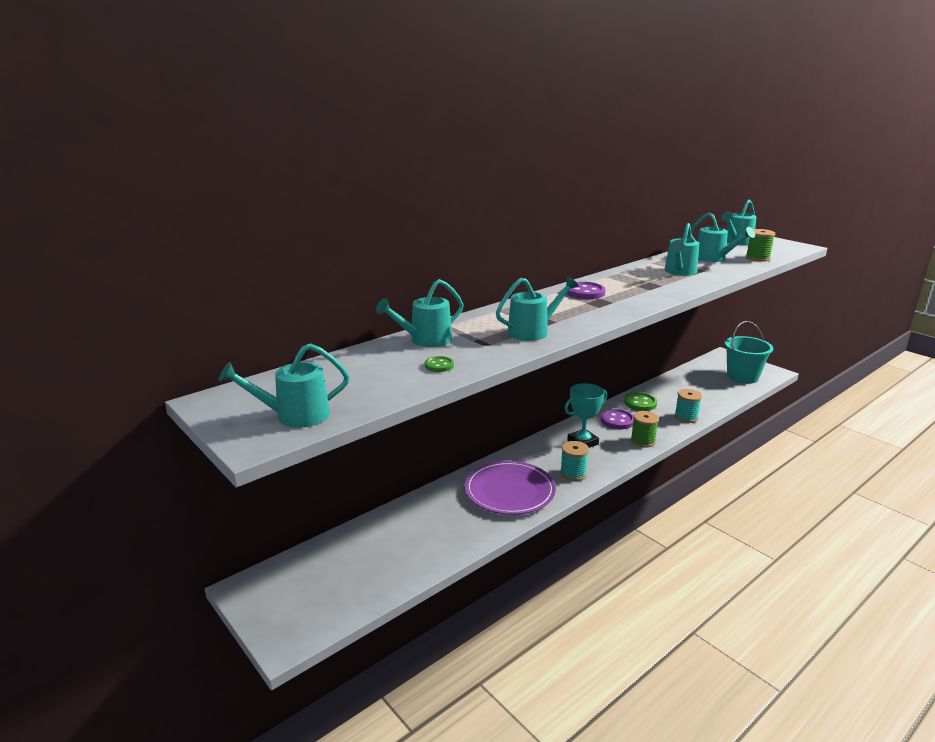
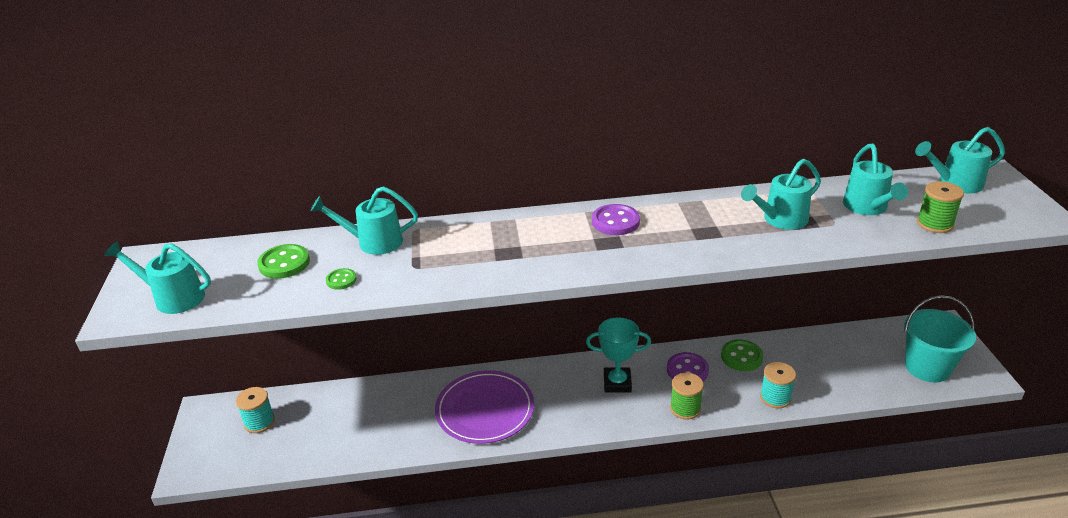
camera: 35 degrees right, 10 degrees up
turquoise watering can [496,276,579,341] -> none
turquoise spool [560,441,589,481] -> turquoise spool moved to [236,387,275,433]
none -> green button [257,244,310,279]

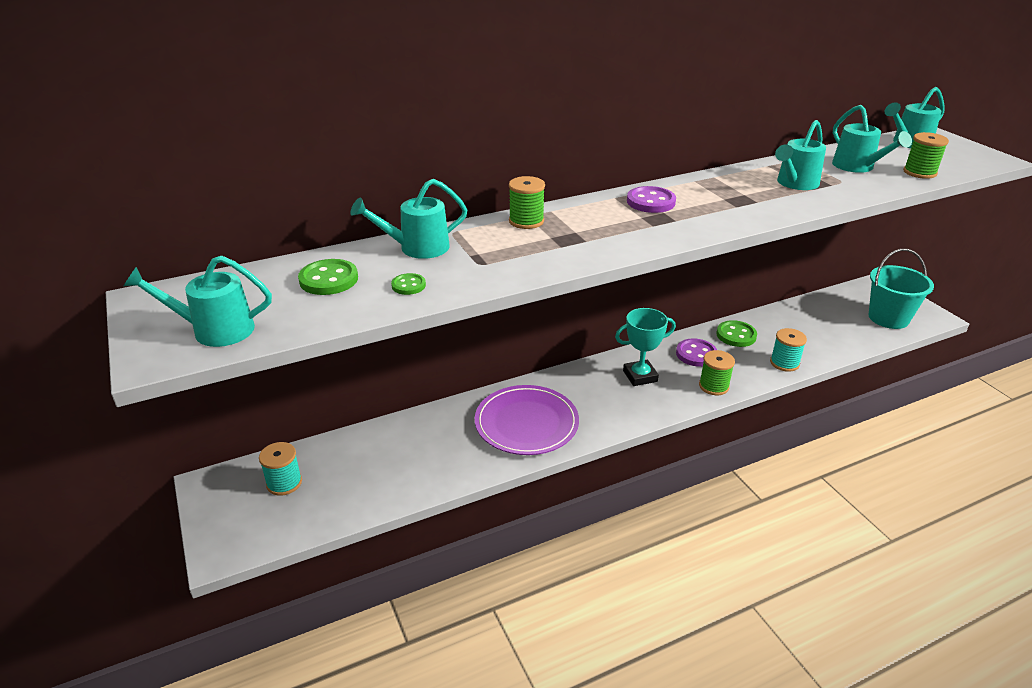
camera: 20 degrees left, 0 degrees up
none -> green spool [509,176,545,229]

